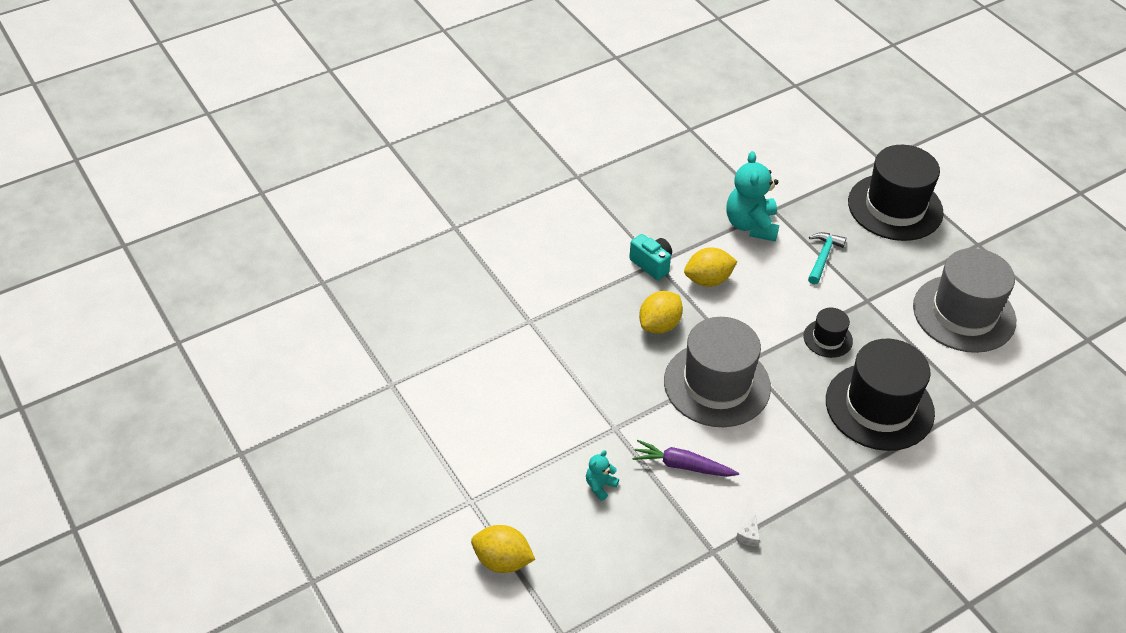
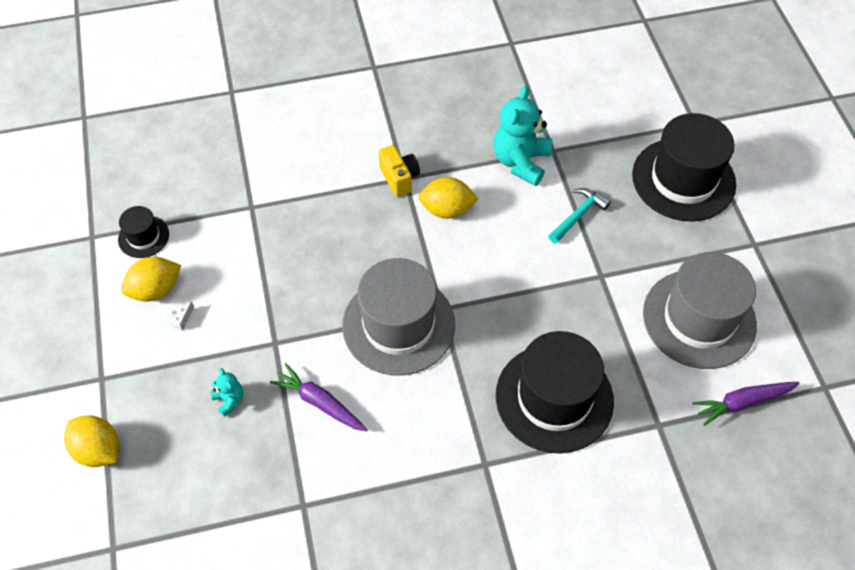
camera: 20 degrees right, 10 degrees up
turquoise teddy bear [586,450,619,501] -> turquoise teddy bear turned 90 degrees clockwise [210,368,243,417]
turquoise camera [629,234,672,280] -> yellow camera [378,145,420,197]
yellow lemon [639,291,683,334] -> yellow lemon moved to [121,257,181,302]
white cheese [736,515,760,547] -> white cheese moved to [165,301,194,331]
black hat [803,308,853,358] -> black hat moved to [118,206,169,258]
none -> purple carrot [693,382,800,426]

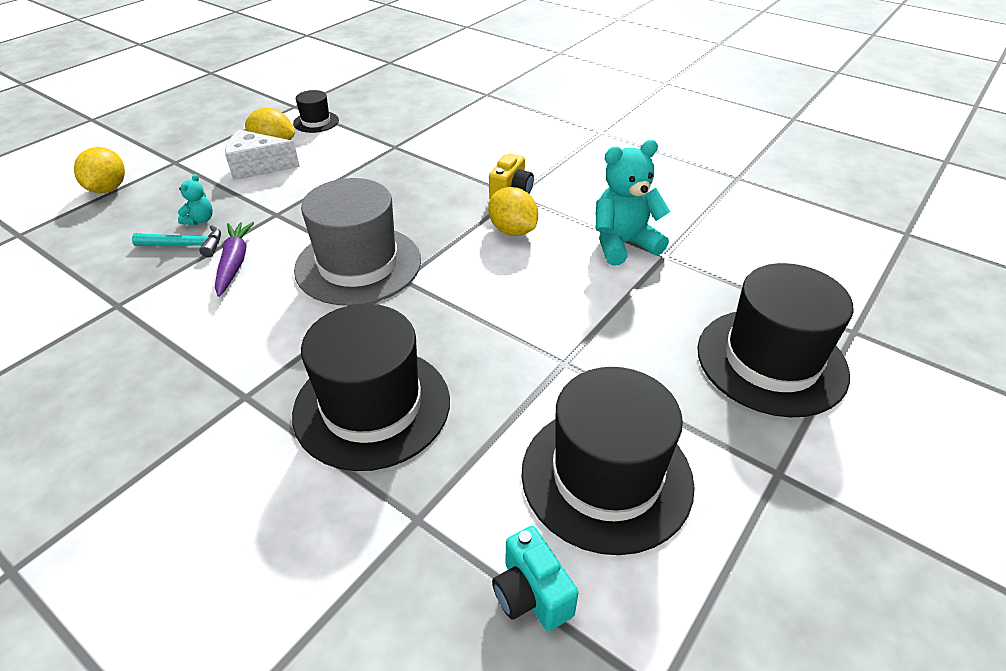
camera: 50 degrees right, 15 degrees down
white cheese [165,301,194,331] -> white cheese [225,130,300,180], size x2.45
turquoise hammer [548,188,611,244] -> turquoise hammer moved to [132,225,221,257]
grey hat [643,252,757,369] -> black hat [521,367,695,555]
purple carrot [693,382,800,426] -> turquoise camera [492,526,578,631]

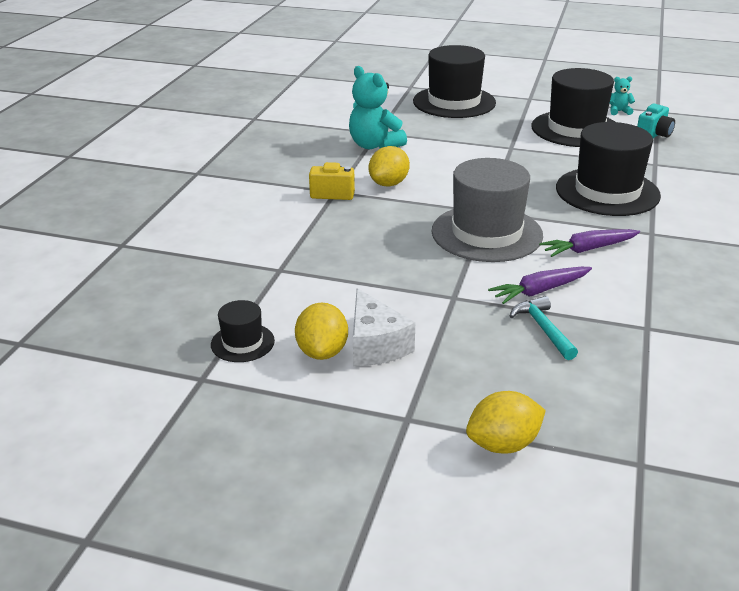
camera: 110 degrees left, 10 degrees down
turquoise teddy bear [178,174,213,225] -> turquoise teddy bear moved to [610,76,635,115]
none -> purple carrot [539,229,640,257]

